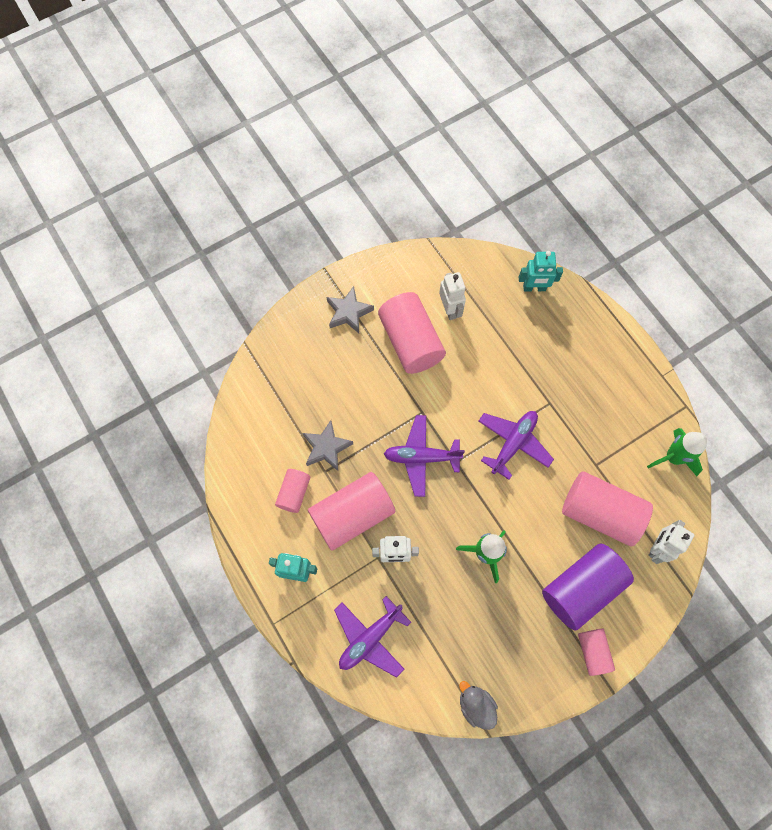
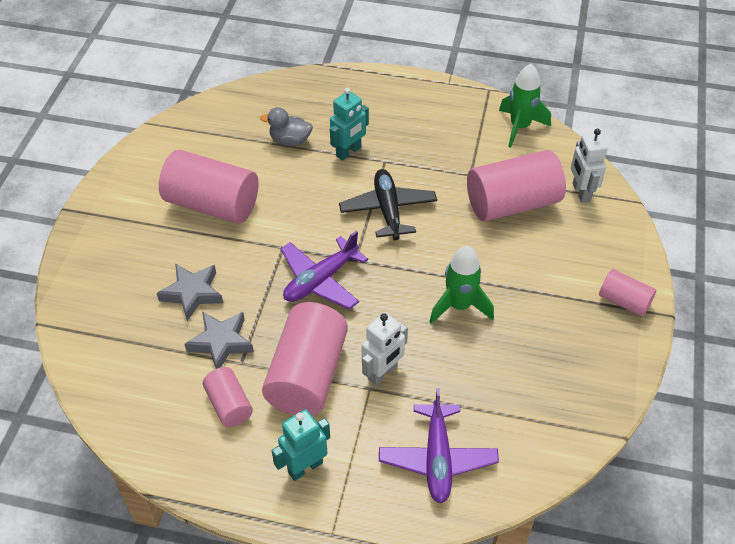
camera: 45 degrees left, 20 degrees down
grey star [326,286,374,333] -> grey star moved to [157,264,223,321]
white robot [439,272,466,320] -> none
grey duck [459,681,498,730] -> grey duck moved to [260,107,313,146]
purple plane [478,411,554,480] -> black plane [339,169,437,240]
turquoise robot [519,251,563,292] -> turquoise robot moved to [330,87,369,161]
purple cylinder [542,544,634,631] -> none

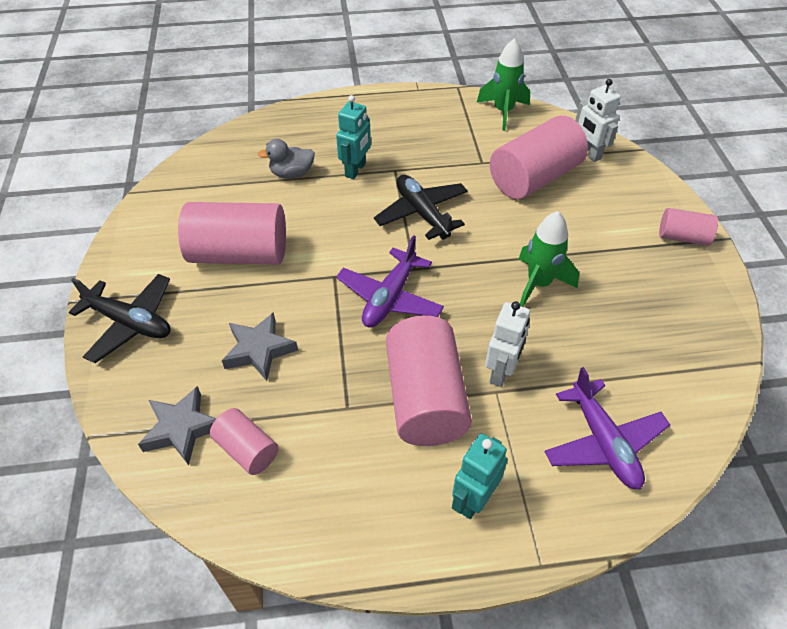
camera: 20 degrees left, 0 degrees up
grey star [185,312,254,369] -> grey star moved to [138,386,217,465]
pink cylinder [203,367,253,427] -> pink cylinder moved to [210,408,279,475]
none -> black plane [69,274,171,363]

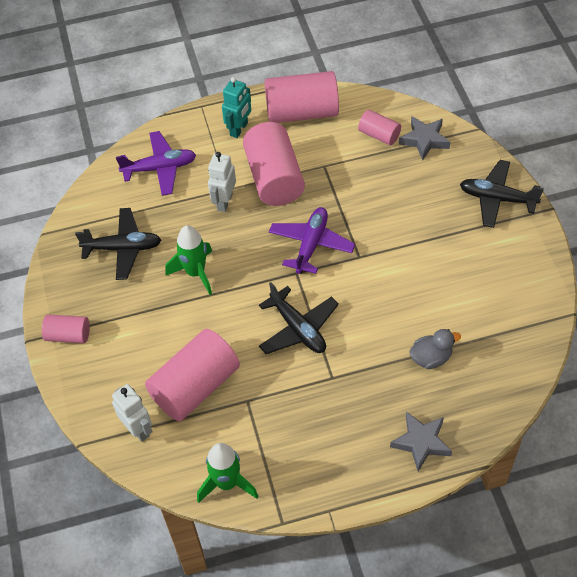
camera: 175 degrees right, 5 degrees up
pink cylinder [178,202,286,265] -> pink cylinder moved to [265,71,339,123]
grey star [222,312,298,381] -> grey star moved to [390,411,452,471]
turquoise robot [336,95,371,179] -> none
purple plane [544,367,670,490] -> purple plane turned 105 degrees clockwise [116,131,196,196]
none -> black plane [75,208,161,280]

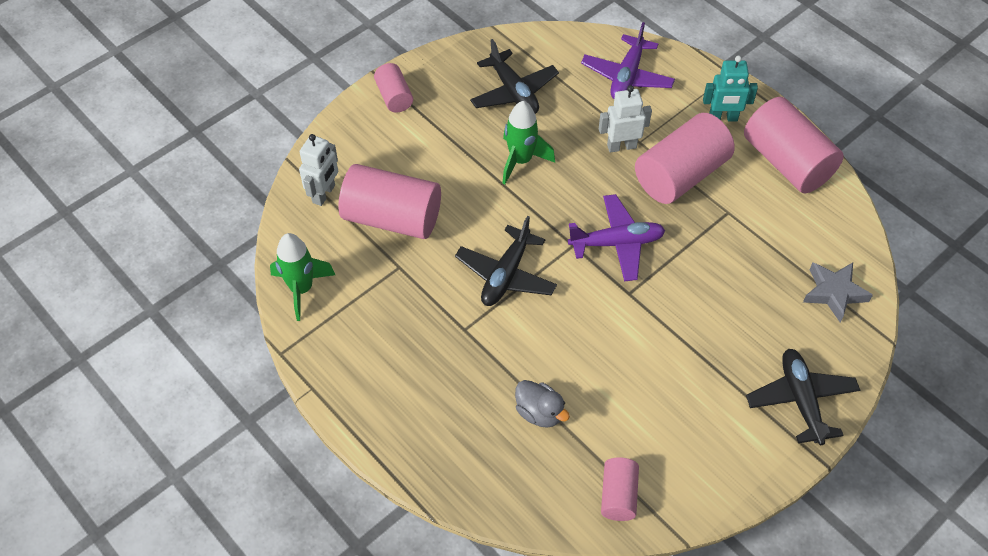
camera: 60 degrees right, 0 degrees up
purple plane [116,131,196,196] -> purple plane turned 60 degrees clockwise [581,22,675,99]
pink cylinder [358,110,401,145] -> pink cylinder moved to [601,457,639,521]
grey star [390,411,452,471] -> none

